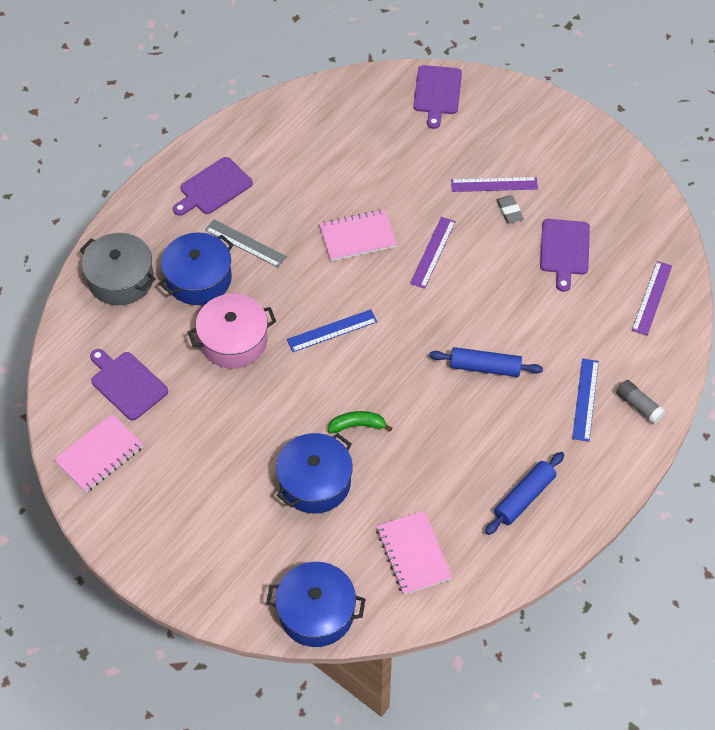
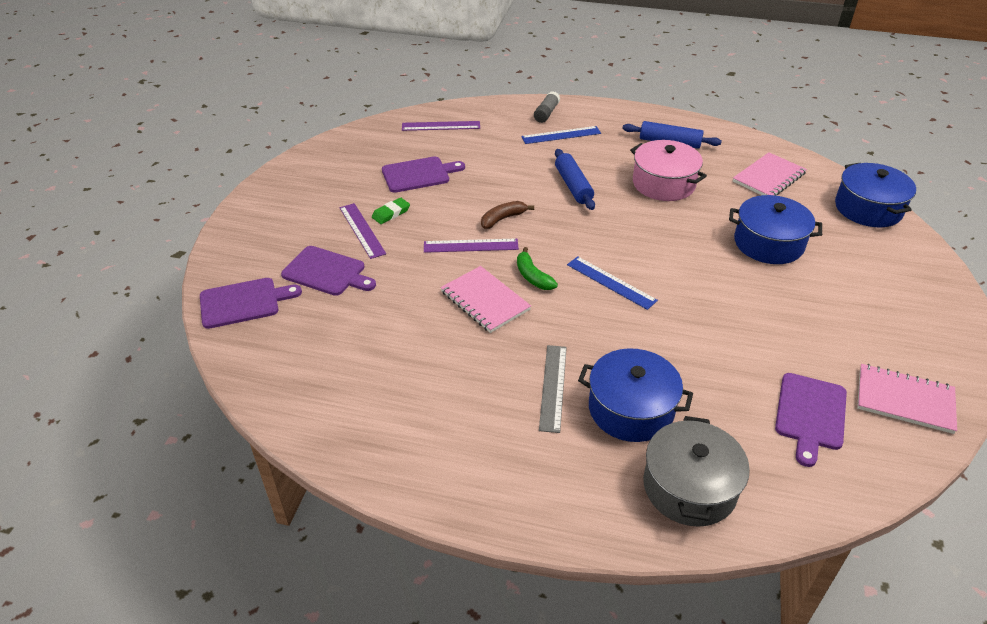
camera: 115 degrees left, 15 degrees down
purple cutting board [173,157,253,216] -> purple cutting board moved to [281,246,376,296]
pink pot [188,294,276,369] -> pink pot moved to [630,140,707,201]
green banana [328,411,392,433] -> green banana moved to [517,247,558,290]
grey eraser [496,195,524,223] -> green eraser [372,198,410,224]
none -> brown banana [481,201,534,229]

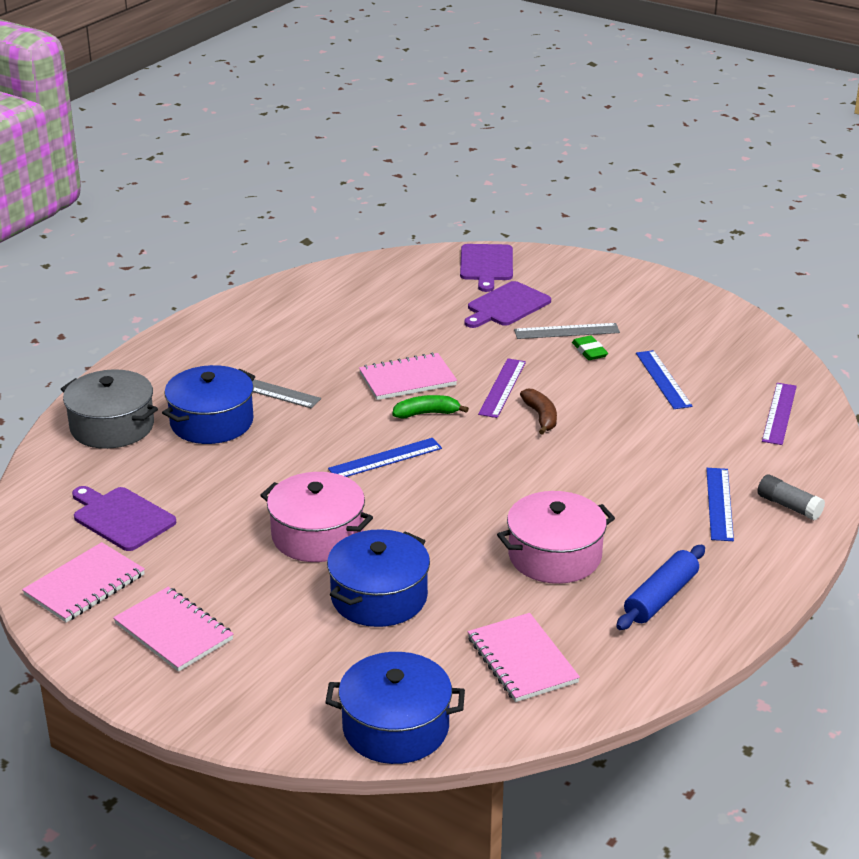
camera: 110 degrees right, 10 degrees down
purple ruler [340,203,386,259] -> grey ruler [514,323,620,339]
purple cutting board [382,156,465,193] -> blue ruler [636,350,692,409]
blue rolling pin [555,149,595,210] -> none
none -> pink notebook [113,587,233,672]
none -> pink pot [260,472,373,562]

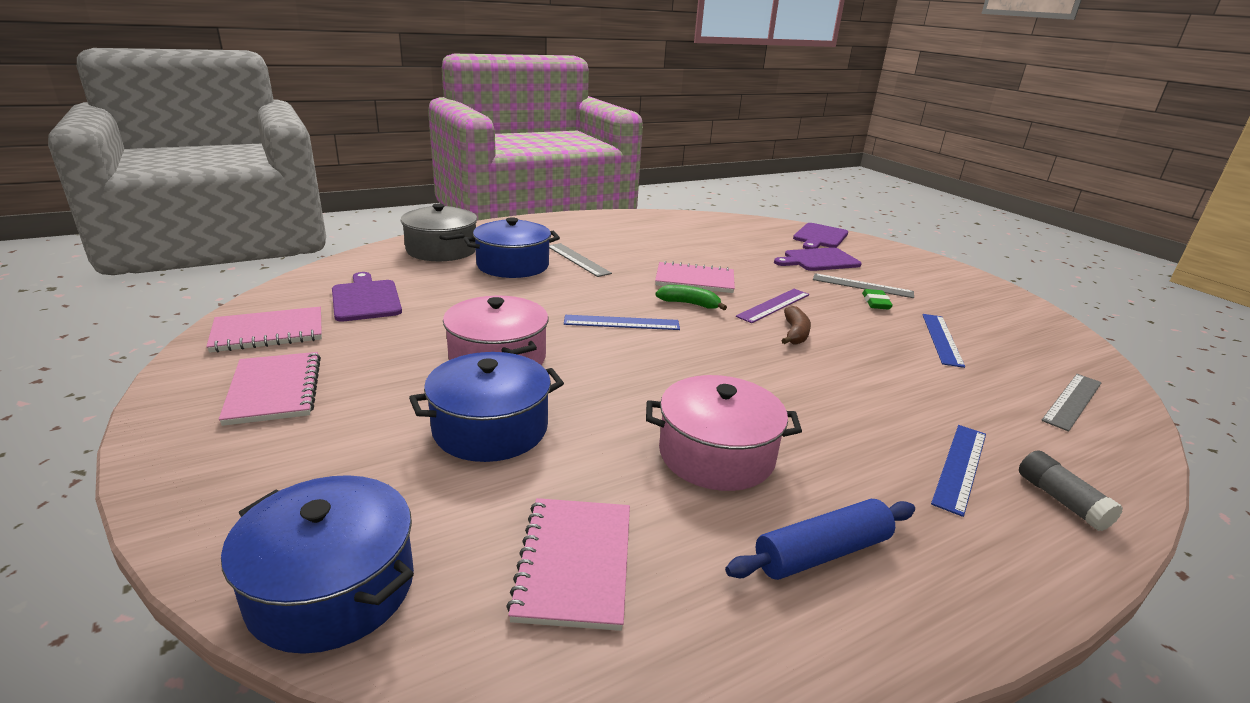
camera: 25 degrees right, 5 degrees down
purple ruler [762,383,797,445] -> grey ruler [1041,374,1102,432]

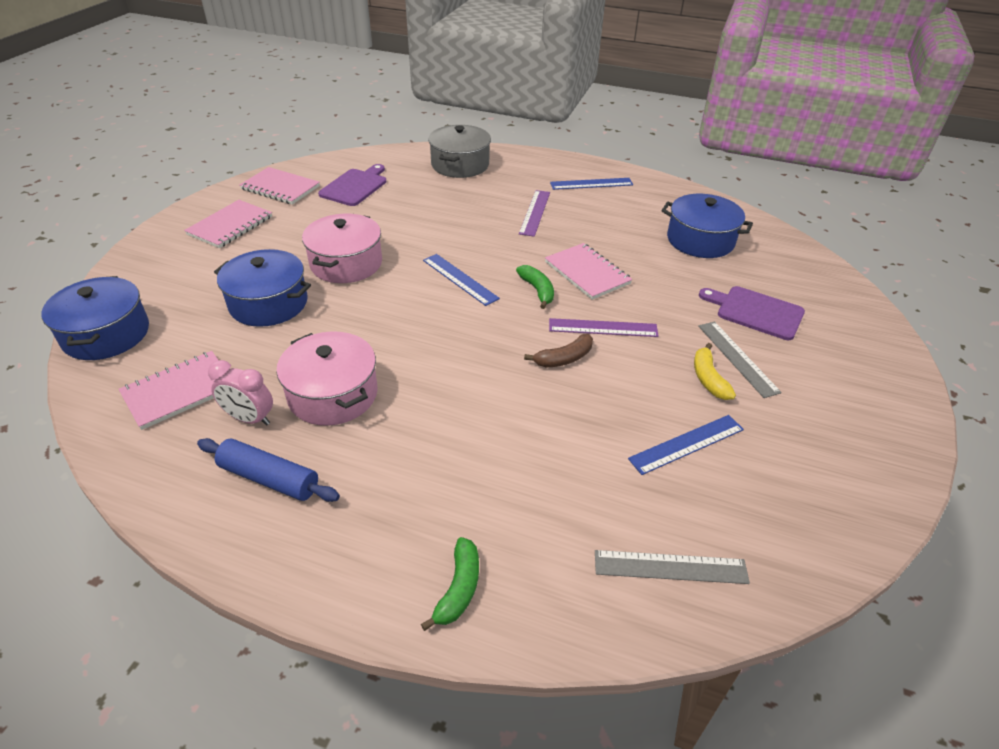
camera: 50 degrees right, 15 degrees up
blue pot [464,217,560,278] -> blue pot moved to [661,194,753,258]
grey ruler [549,243,612,277] -> purple ruler [519,190,550,237]
purple cutting board [793,223,848,249] -> none
green eraser [862,289,893,310] -> yellow banana [694,343,736,400]
blue ruler [931,425,986,517] -> blue ruler moved to [550,178,633,190]
grey glue stick [1019,451,1123,531] -> green banana [421,537,479,631]
none -> pink clock [208,360,273,425]

